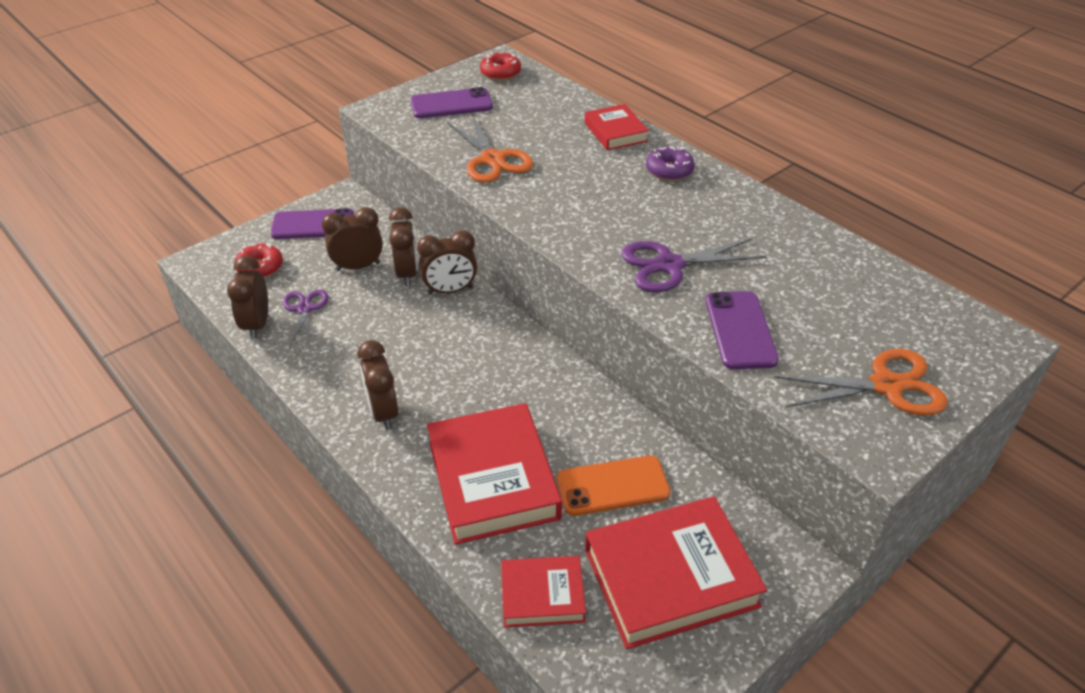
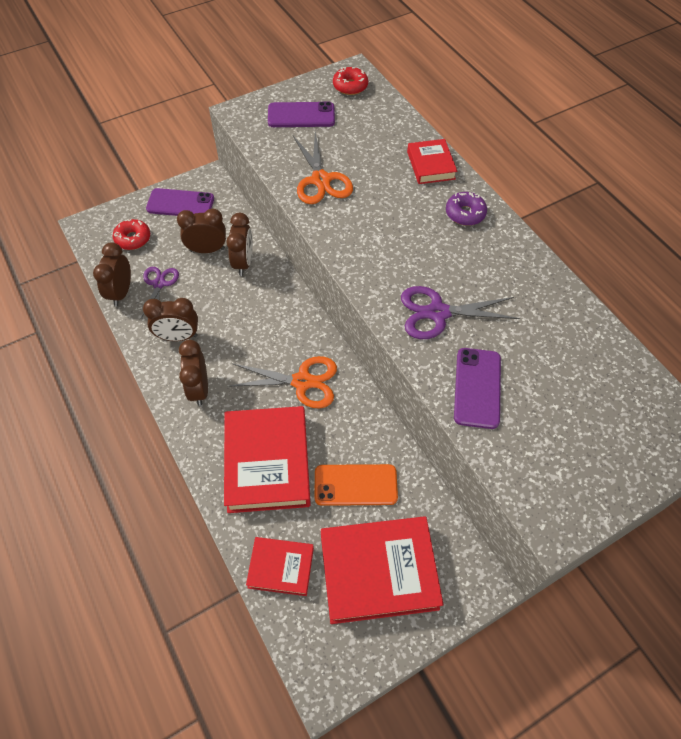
camera: 10 degrees right, 15 degrees up
brown clock [417,230,477,294] -> brown clock moved to [143,298,198,341]
orange scissors [774,349,948,416] -> orange scissors moved to [228,356,337,409]

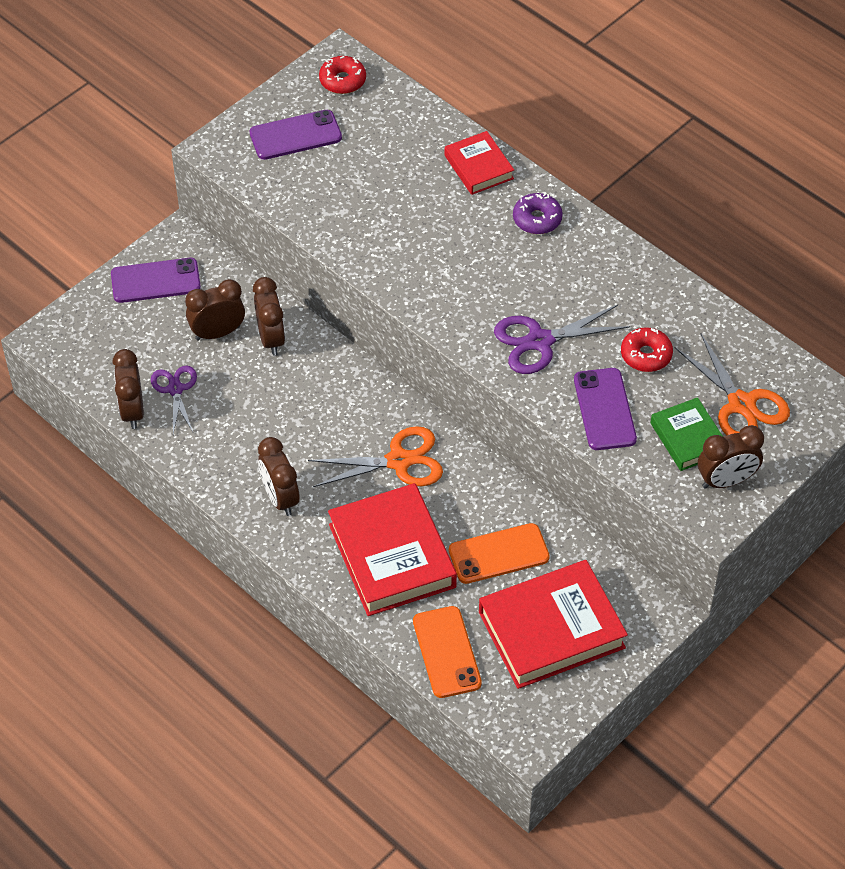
camera: 15 degrees left, 5 degrees down
red donut [113,219,150,250] -> red donut moved to [621,327,673,372]
brown clock [143,298,198,341] -> brown clock moved to [698,425,764,489]
red book [246,537,314,596] -> orange phone [413,606,482,698]
orange scissors [293,132,353,204] -> orange scissors moved to [675,334,790,436]
none -> green book [651,397,723,471]

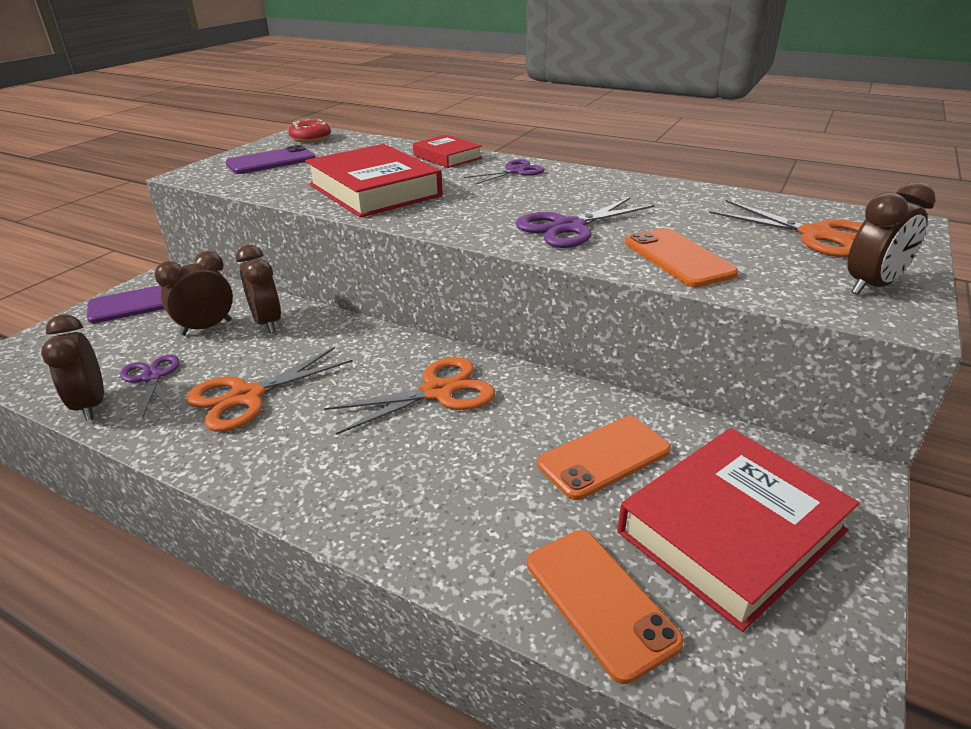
camera: 15 degrees left, 20 degrees down
brown clock [258,437,300,516] -> none
red book [328,483,457,616] -> red book moved to [305,144,443,218]
purple donut [513,193,563,234] -> purple scissors [464,159,545,185]
purple phone [574,368,637,450] -> orange phone [625,228,738,287]
red donut [621,327,673,372] -> none
green book [651,397,723,471] -> none
none -> orange scissors [186,347,353,432]

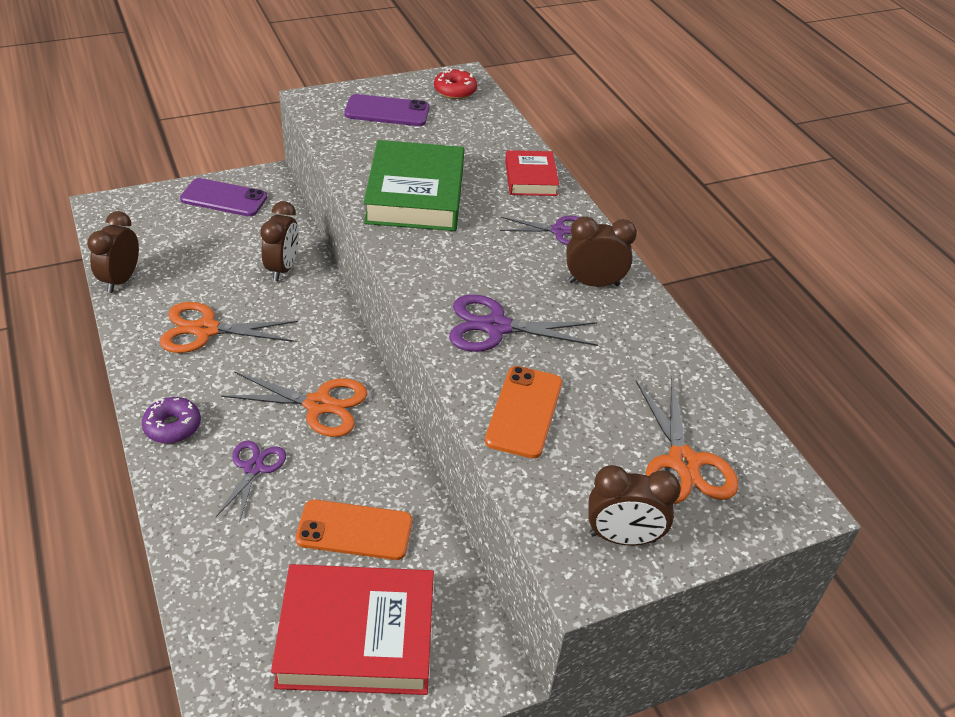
camera: 35 degrees right, 10 degrees up
purple scissors [120,355,180,417] -> purple scissors moved to [216,441,286,523]
brown clock [154,251,233,336] -> brown clock moved to [566,216,637,287]
red book [305,144,443,218] -> green book [364,140,464,231]
orange phone [527,530,684,684] -> none
none -> purple donut [142,397,201,444]

